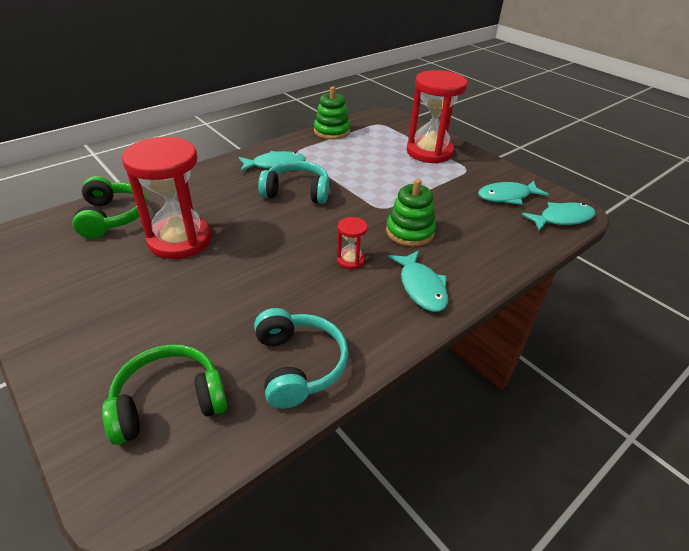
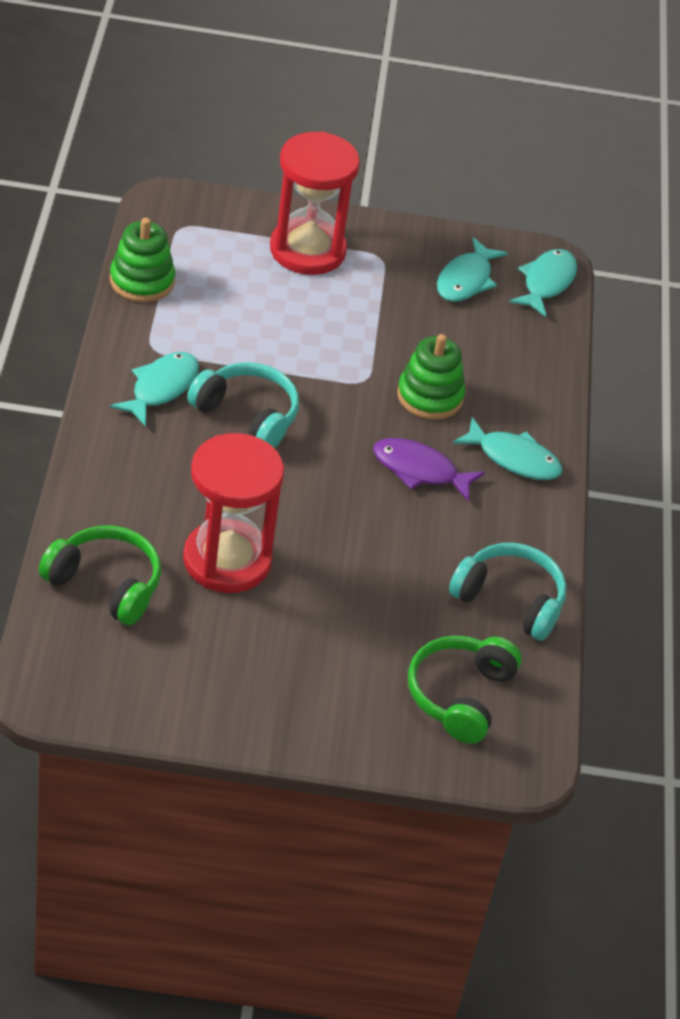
camera: 50 degrees left, 5 degrees up
turquoise headphones [258,161,329,204] -> turquoise headphones turned 75 degrees clockwise [187,362,299,448]
red hourglass [337,217,368,269] -> purple fish [373,438,485,501]

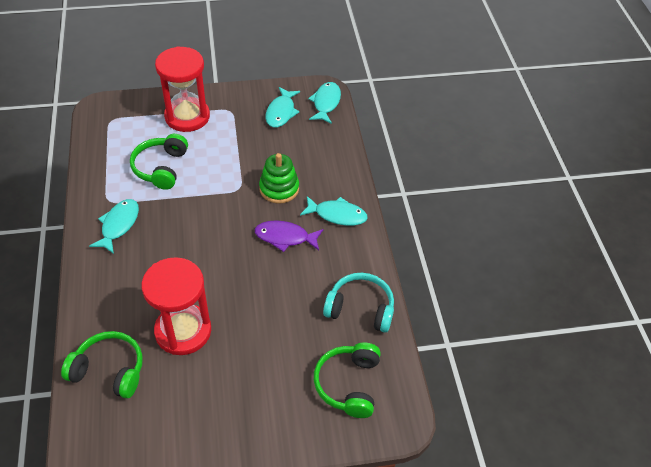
camera: 10 degrees left, 5 degrees up
green stacking toy [110,218,175,302] -> none
turquoise headphones [187,362,299,448] -> none
none -> green headphones [130,134,188,190]

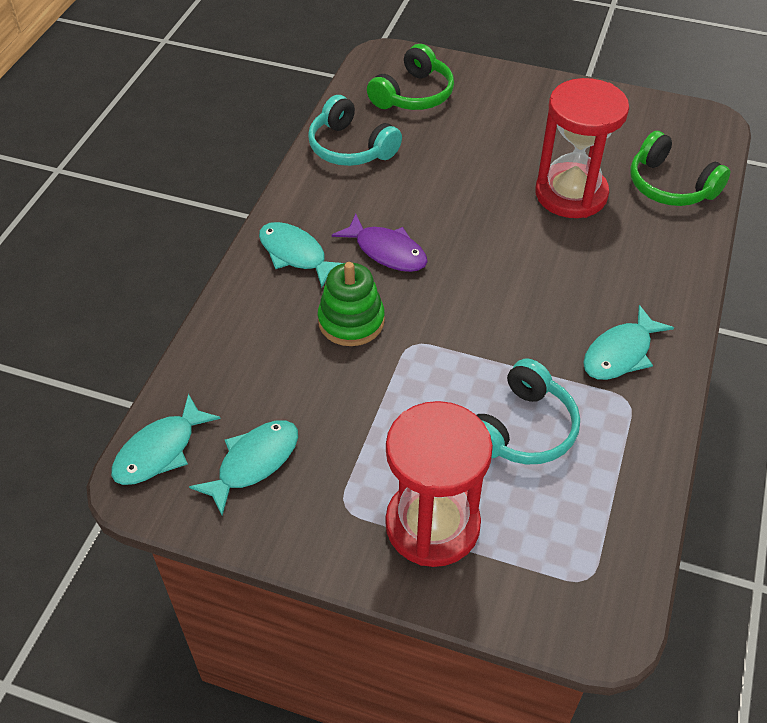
camera: 150 degrees left, 0 degrees up
green headphones [130,134,188,190] -> turquoise headphones [477,359,580,464]

